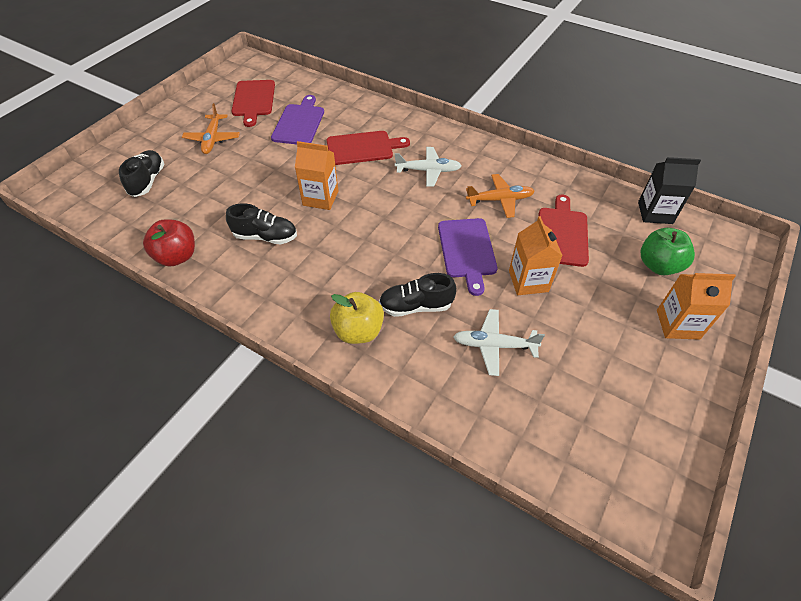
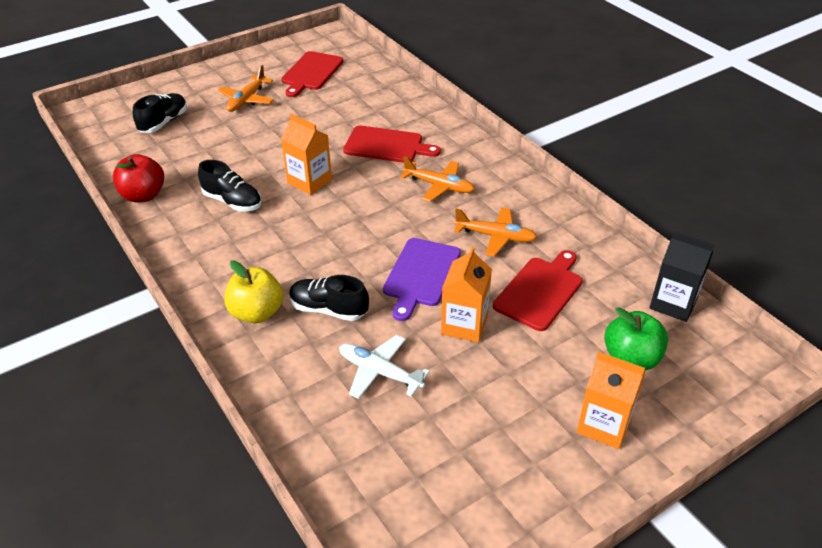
camera: 25 degrees right, 10 degrees down
purple cutting board [271,95,324,144] -> none
white plane [395,147,462,187] -> orange plane [400,156,475,202]

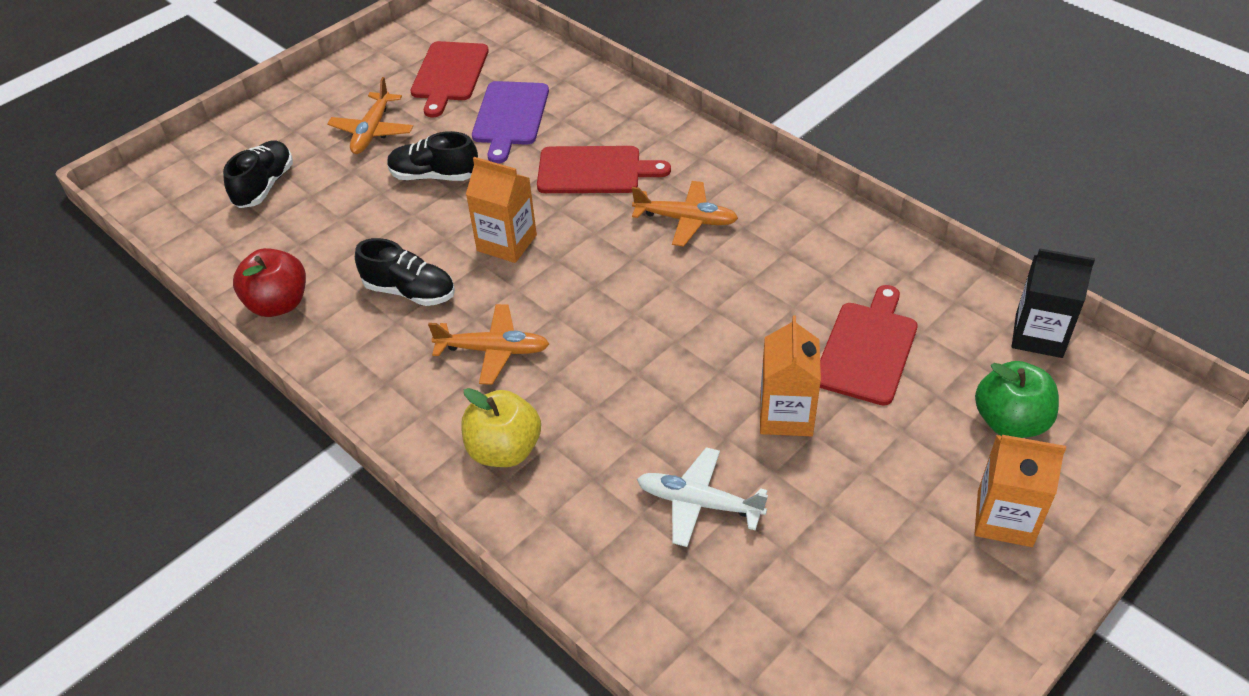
camera: 10 degrees left, 5 degrees up
black shoe [289,275,369,321] -> black shoe moved to [387,131,478,181]
purple cutting board [383,238,461,321] -> purple cutting board moved to [472,81,549,163]
orange plane [454,207,538,257] -> orange plane moved to [428,304,549,385]

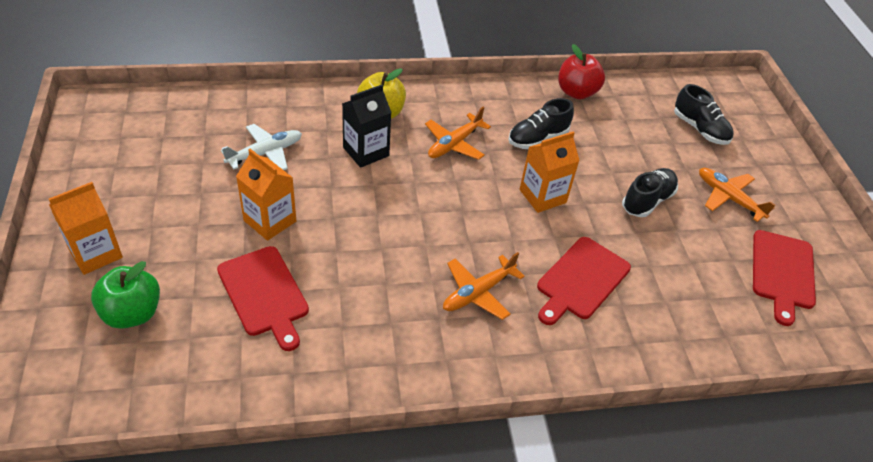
camera: 120 degrees right, 0 degrees up
red cutting board [411,41,489,117] -> red cutting board turned 120 degrees counterclockwise [753,230,816,326]
purple cutting board [472,81,549,163] -> none
black carton [1012,248,1095,358] -> black carton moved to [342,85,392,168]

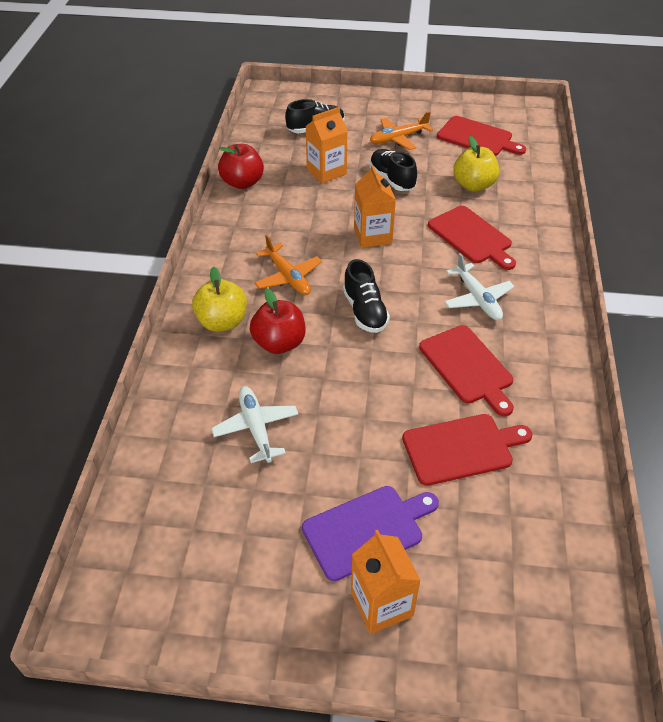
camera: 70 degrees left, 0 degrees up
green apple [91,261,160,329] -> none
orange carton [236,149,296,241] -> orange carton moved to [305,107,348,184]
black carton [342,85,392,168] -> red apple [250,288,305,354]
orange plane [443,252,525,320] -> white plane [444,253,515,320]
black shoe [508,98,574,149] -> black shoe moved to [343,259,390,333]
none -> purple cutting board [302,486,439,581]
none -> red cutting board [419,325,514,416]
none -> yellow apple [453,136,499,192]

